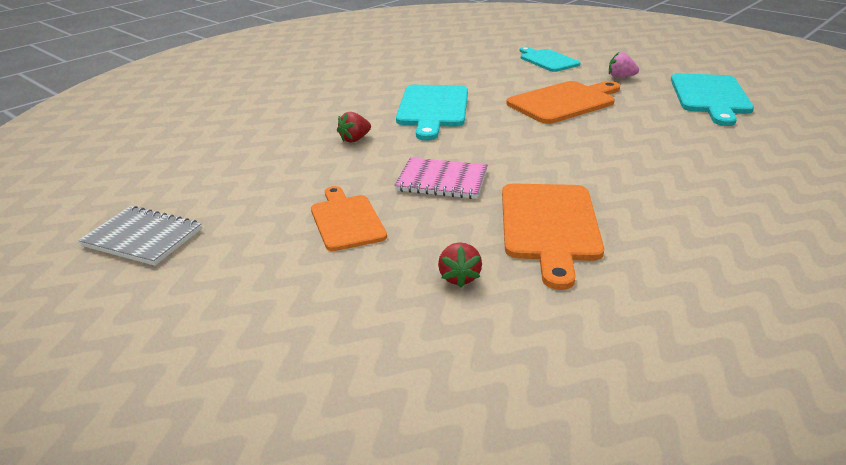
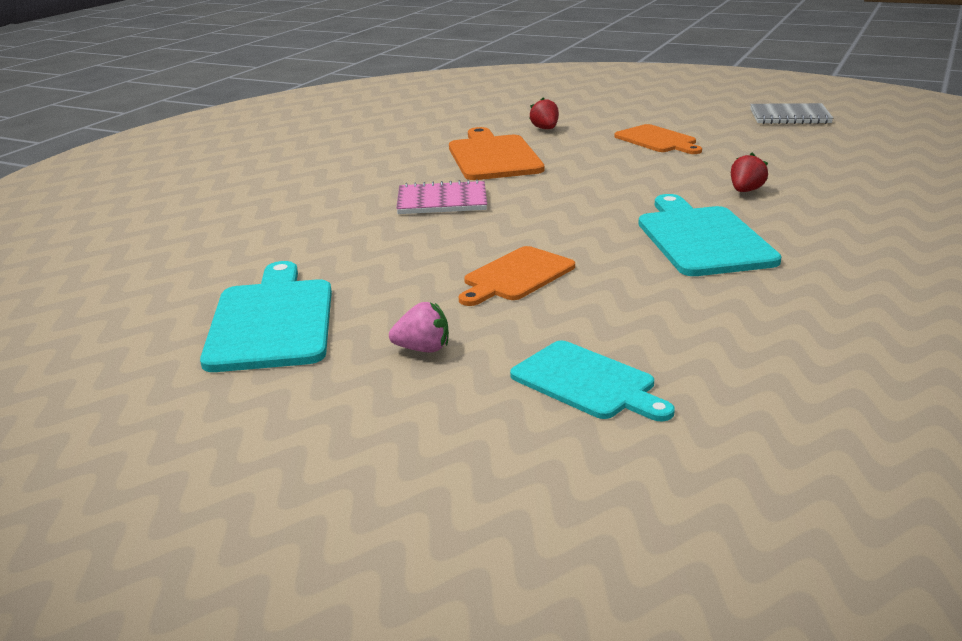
camera: 165 degrees right, 5 degrees down
pink notebook [394,157,488,199] -> pink notebook moved to [396,179,487,214]
orange cutting board [506,81,620,124] -> orange cutting board [459,246,575,306], size x0.66

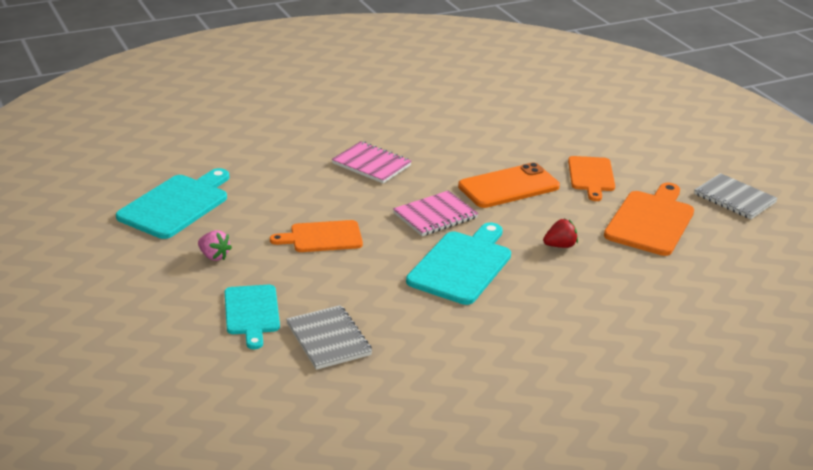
camera: 35 degrees right, 5 degrees up
orange cutting board [449,127,544,180] -> orange cutting board moved to [604,183,694,256]
red strawberry [529,97,559,129] -> none
none -> grey notebook [286,305,372,370]
none -> pink notebook [393,190,479,236]
none -> orange phone [458,163,560,208]

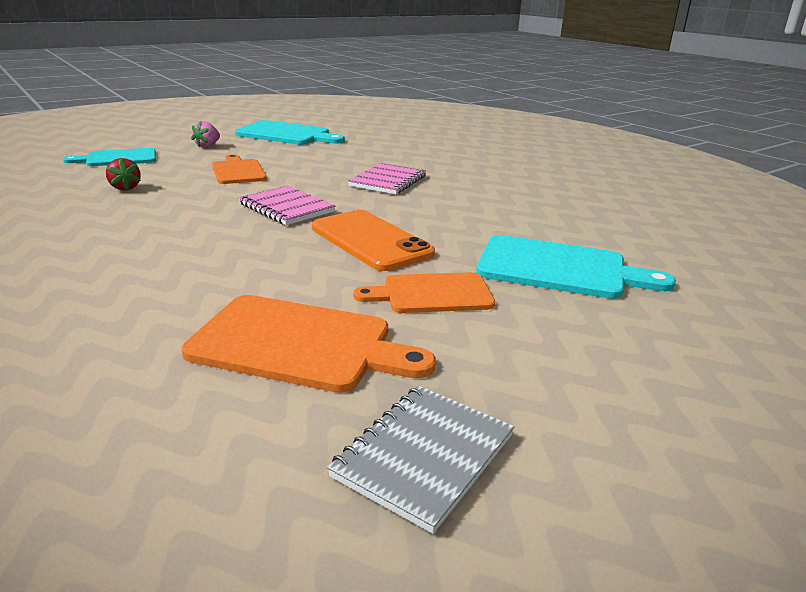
camera: 80 degrees right, 5 degrees down
grey notebook [286,305,372,370] -> none
turquoise cutting board [406,223,511,305] -> turquoise cutting board moved to [476,235,676,299]
red strawberry [543,219,578,248] -> red strawberry moved to [106,158,141,191]

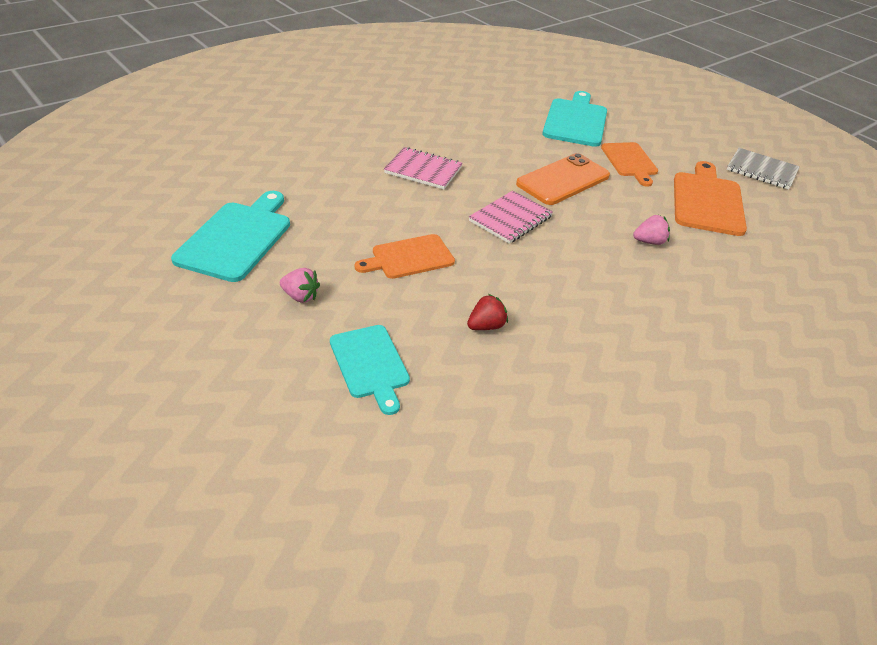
camera: 95 degrees left, 15 degrees up
none -> pink strawberry [633,215,670,245]

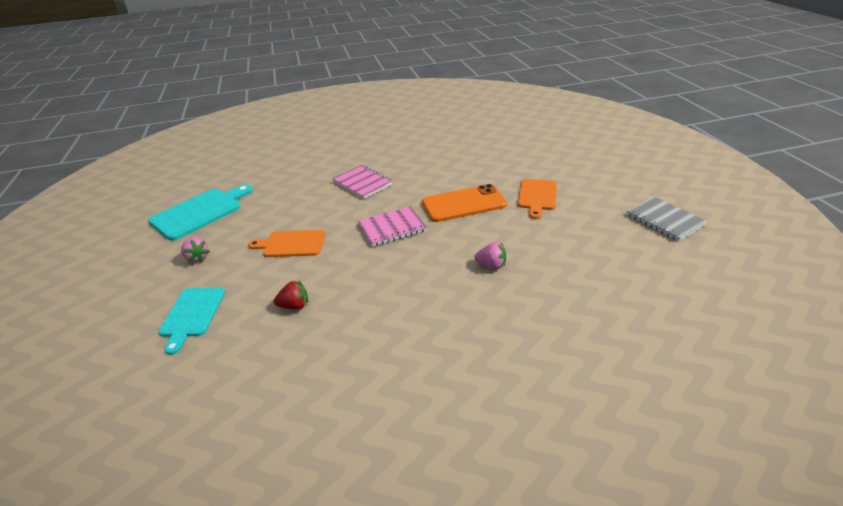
camera: 30 degrees right, 5 degrees down
turquoise cutting board [542,91,607,147] -> none
orange cutting board [674,161,747,236] -> none

